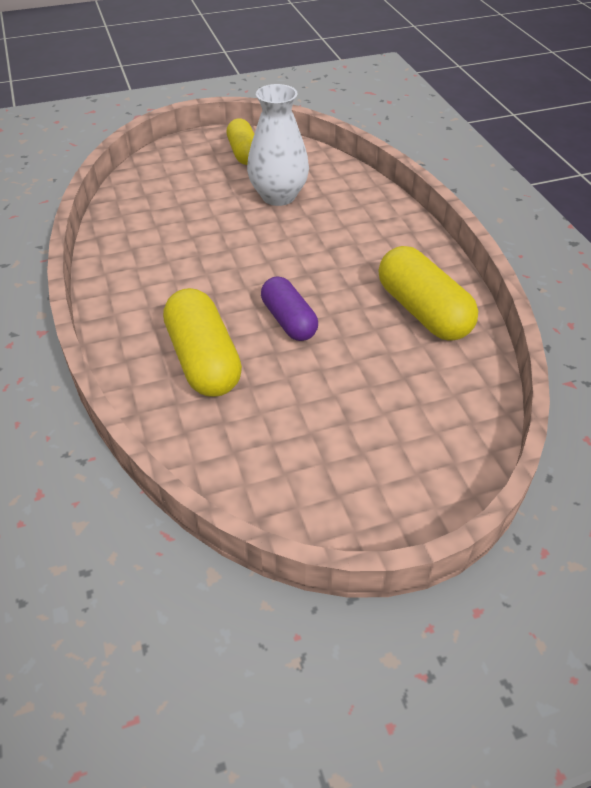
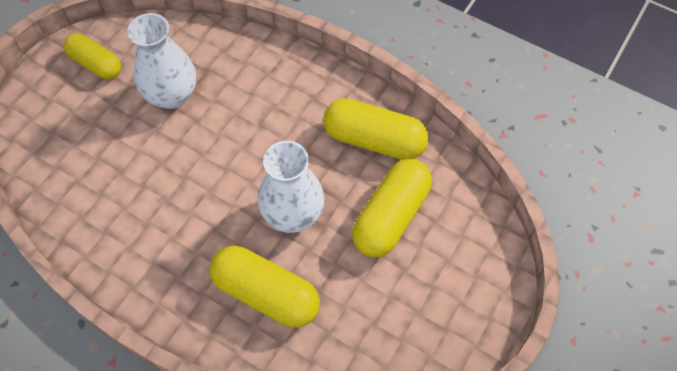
camera: 40 degrees left, 15 degrees up
purple capsule [261,276,318,341] -> white vase [258,141,324,233]
none -> yellow capsule [352,159,432,257]

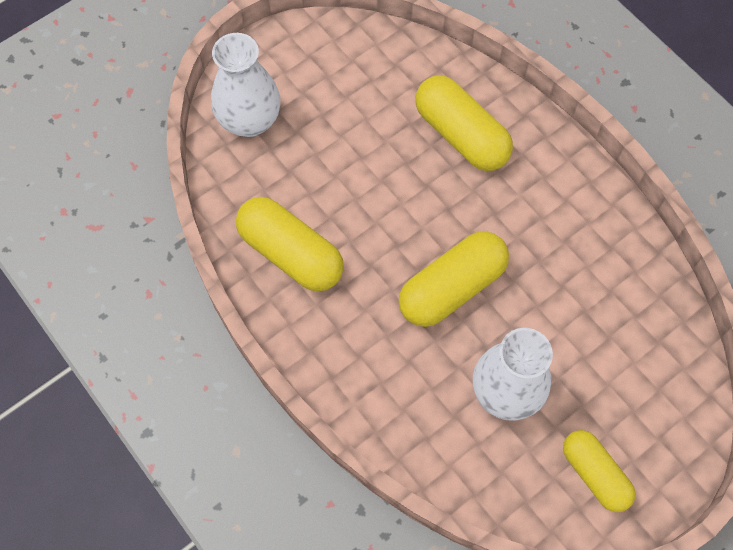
camera: 160 degrees left, 5 degrees up
white vase [258,141,324,233] -> white vase moved to [211,33,281,137]
yellow capsule [352,159,432,257] -> yellow capsule moved to [399,231,509,327]

